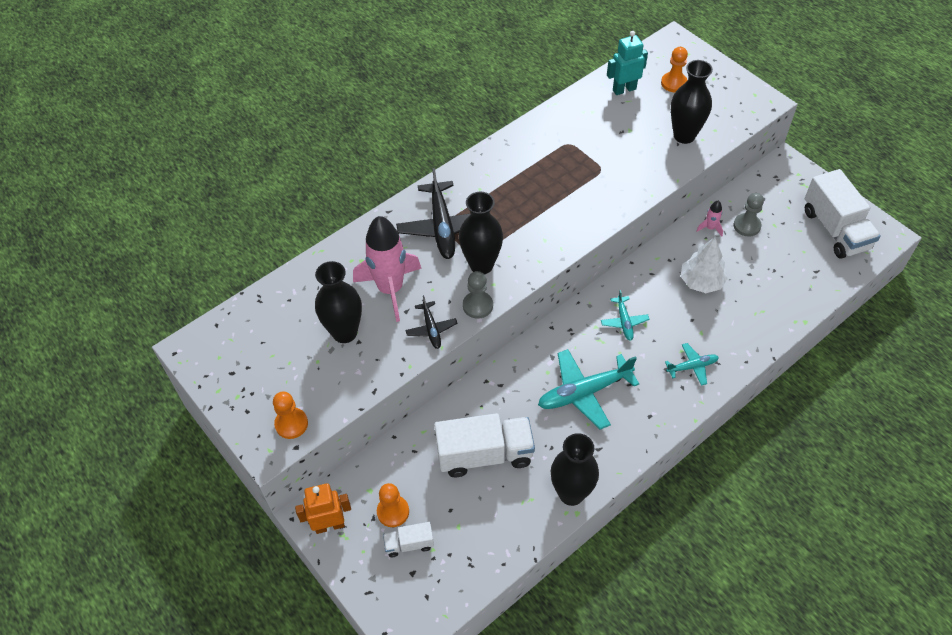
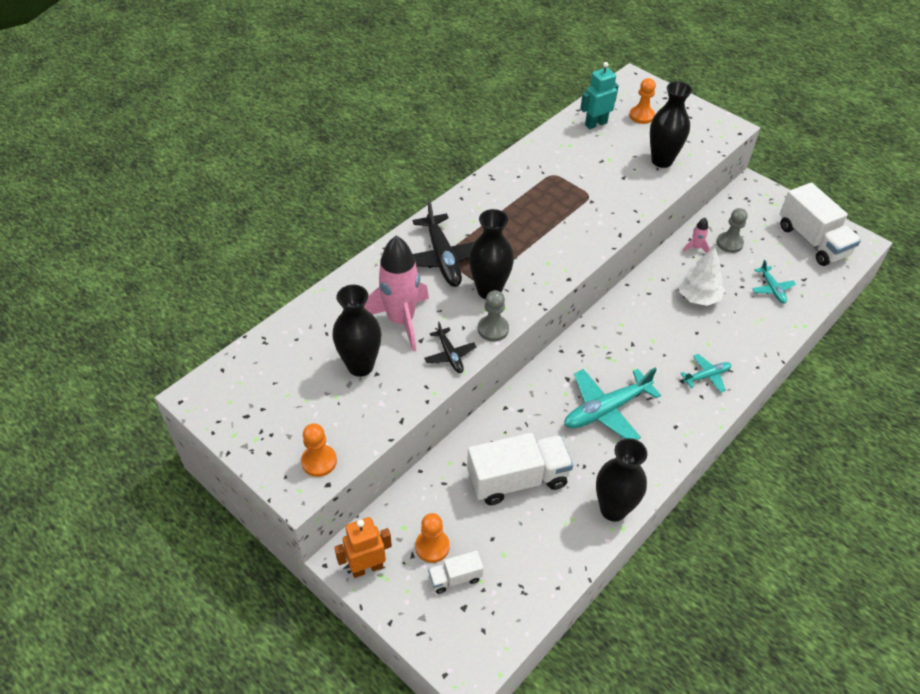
camera: 10 degrees left, 5 degrees down
turquoise plane [601,290,649,341] -> turquoise plane moved to [752,260,796,304]

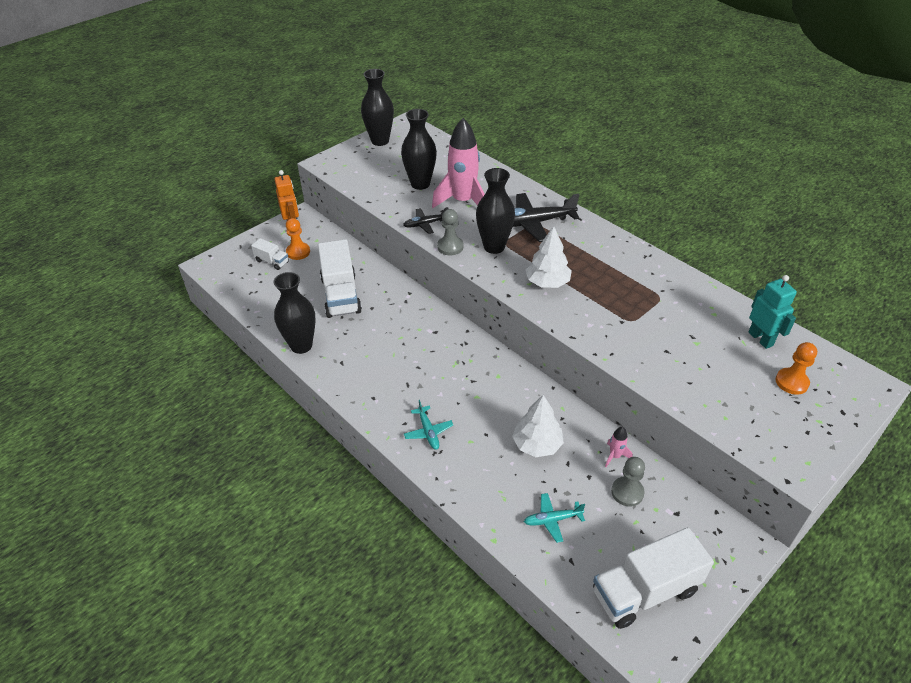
camera: 95 degrees right, 5 degrees down
orange pawn [301,423,337,477] -> none
white truck [428,551,483,594] -> white truck turned 135 degrees clockwise [251,238,289,270]
turquoise plane [564,367,661,440] -> none
black vase [650,81,692,168] -> black vase moved to [361,69,394,146]
none -> white tree [525,226,572,288]

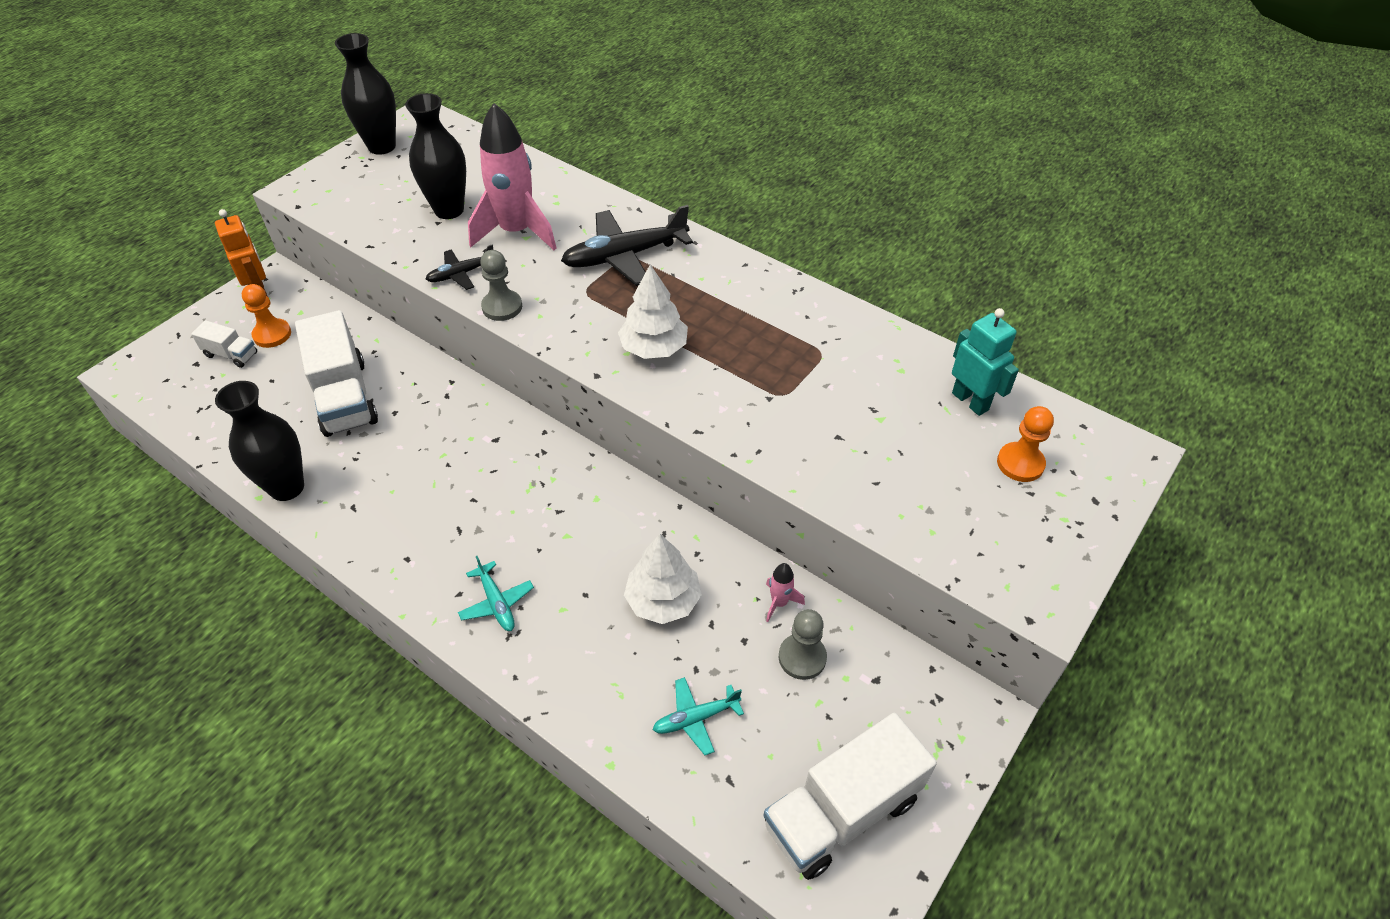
camera: 10 degrees left, 5 degrees up
black vase [476,168,515,254] -> none

